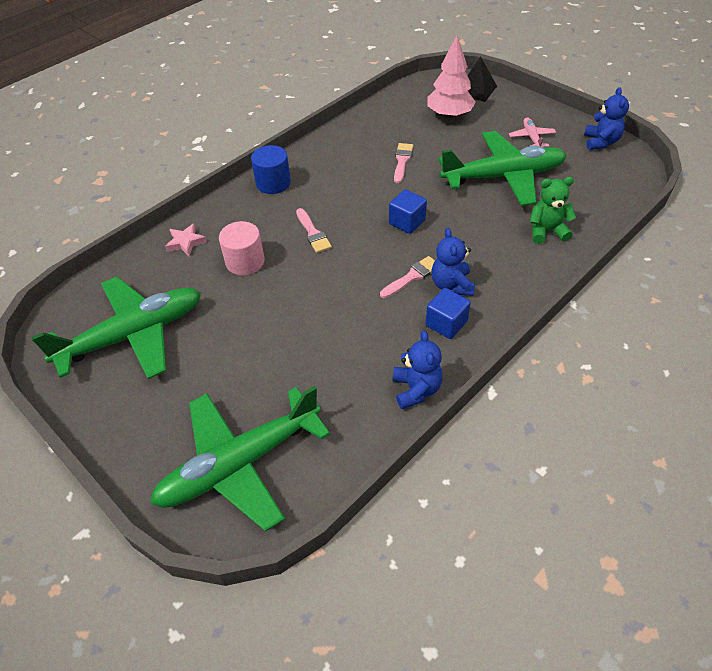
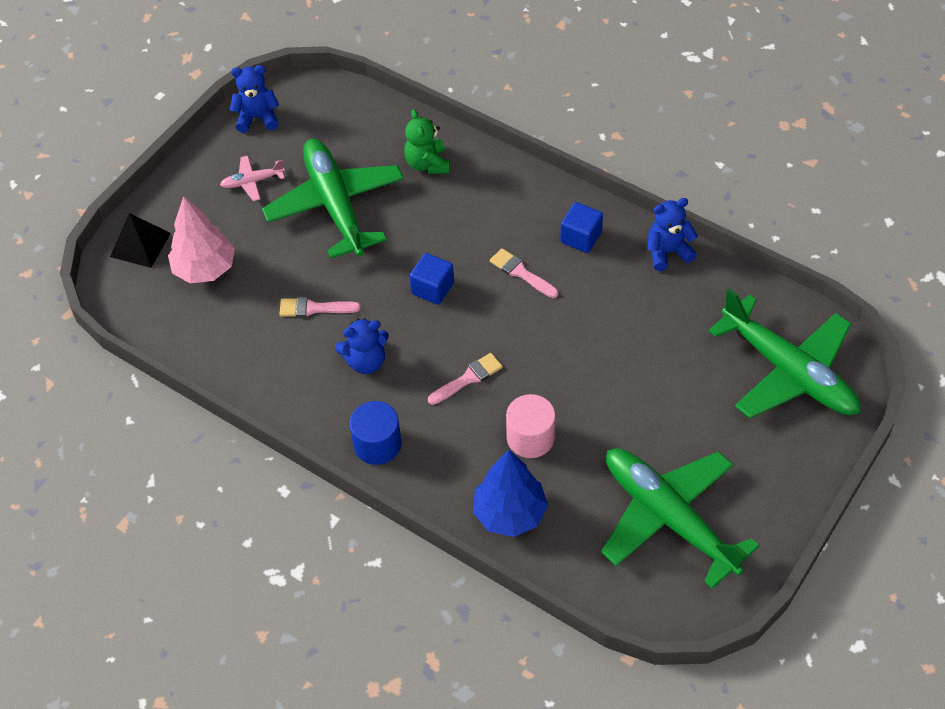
camera: 100 degrees left, 5 degrees up
pink star [165,224,207,256] -> blue tree [473,450,548,537]
blue teddy bear [431,228,475,296] -> blue teddy bear moved to [335,318,389,374]

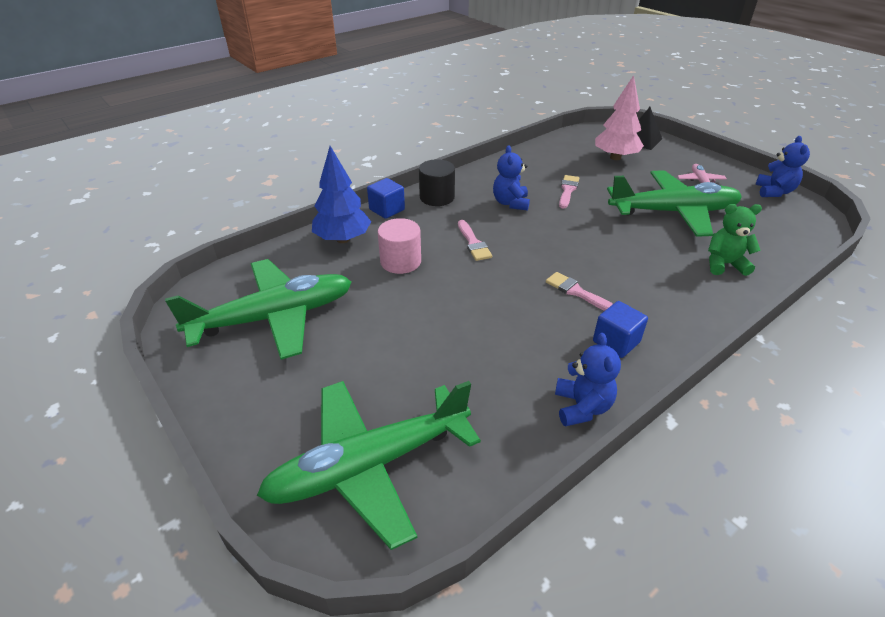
camera: 105 degrees right, 15 degrees down
blue cylinder [349,401,402,465] -> black cylinder [419,159,455,206]
blue cube [409,253,454,305] -> blue cube moved to [367,178,405,219]
pink brush [490,248,558,298] -> pink brush turned 105 degrees counterclockwise [546,272,613,311]

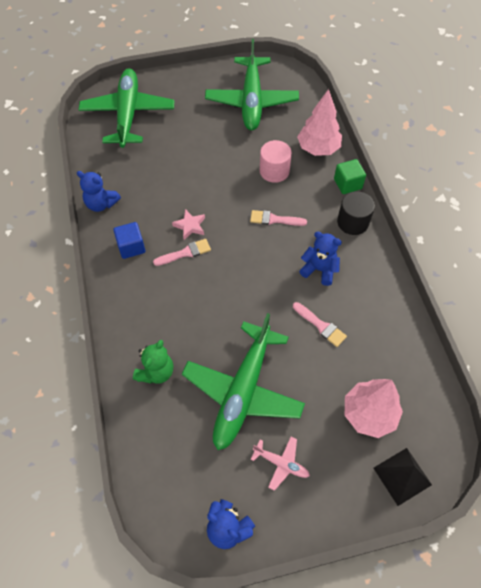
camera: 115 degrees right, 20 degrees up
blue tree [312,146,371,243] -> pink tree [297,89,342,156]
blue cube [367,178,405,219] -> green cube [334,159,366,194]
none -> pink star [172,209,205,240]

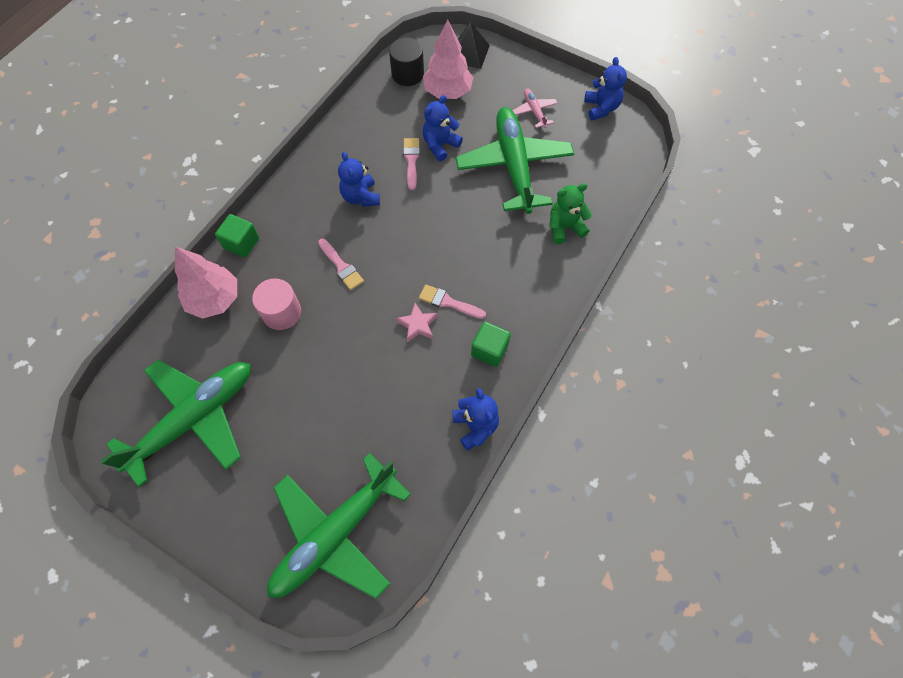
camera: 135 degrees left, 5 degrees up
blue cube [113,222,145,259] -> green cube [471,322,511,367]
green plane [182,313,305,450] -> green plane turned 75 degrees counterclockwise [456,107,574,214]
black cylinder [337,191,375,235] -> black cylinder moved to [389,38,424,86]
none -> blue teddy bear [423,95,463,161]

